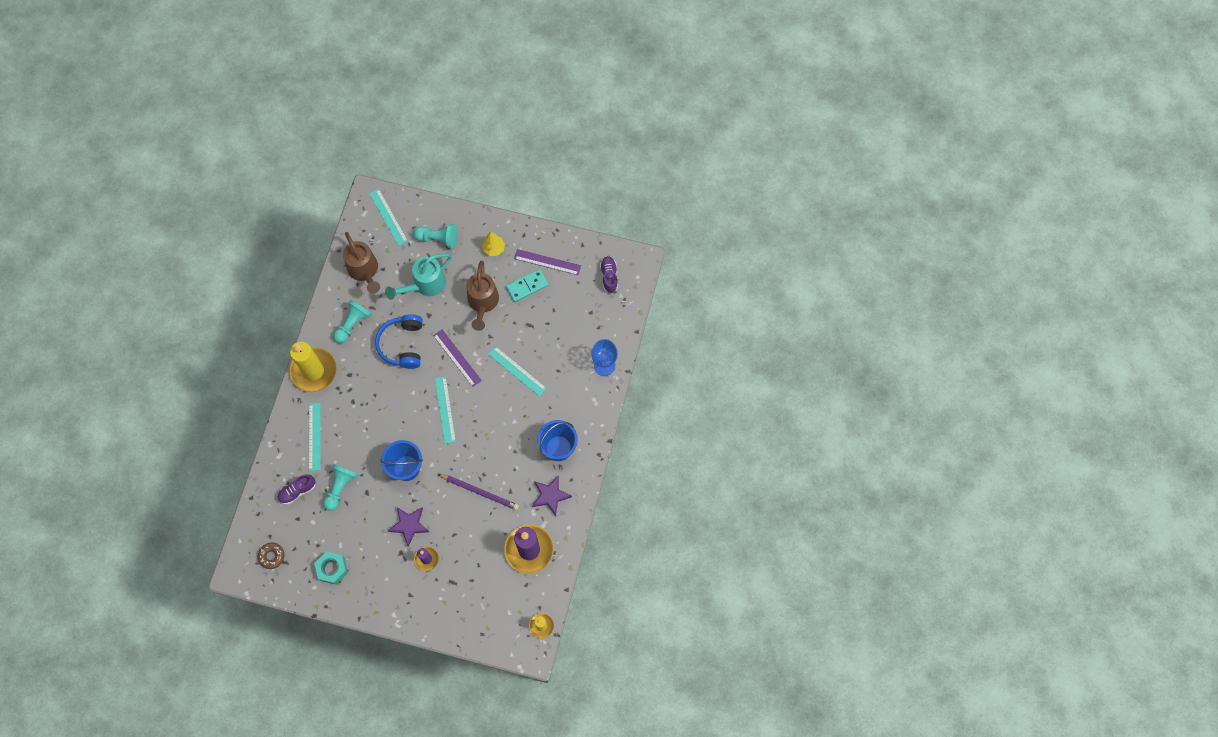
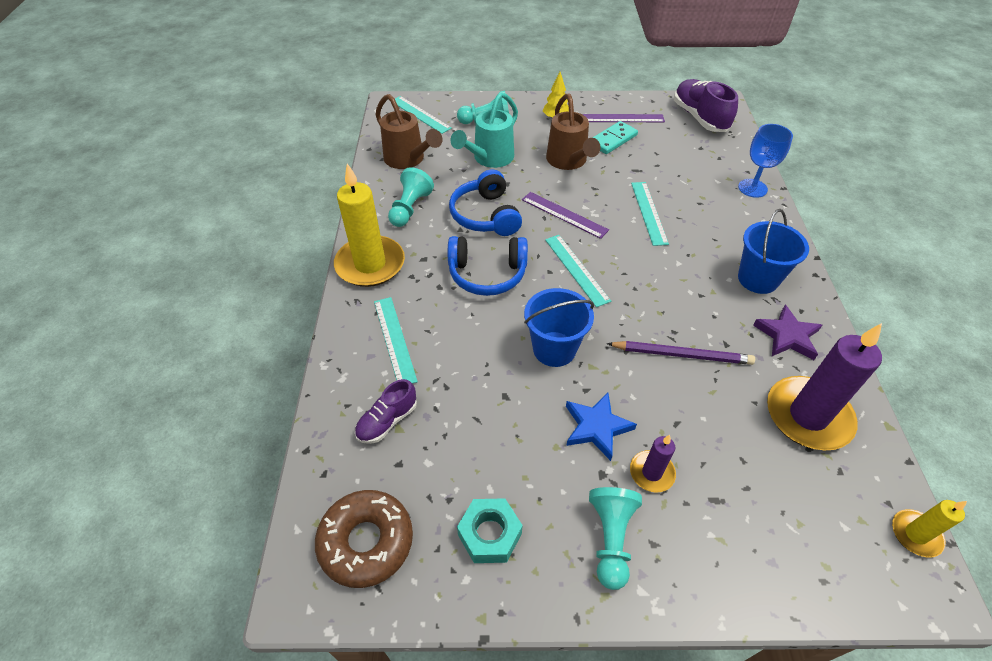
camera: 15 degrees left, 20 degrees down
brown donut [258,543,285,569] -> brown donut [315,490,413,588], size x1.80
turquoise pawn [323,464,358,511] -> turquoise pawn moved to [589,487,642,590]
purple star [388,507,429,546] -> blue star [566,392,637,461]
turquoise ruler [488,346,547,396] -> turquoise ruler turned 60 degrees clockwise [631,182,669,246]
purple shoe [600,256,618,293] -> purple shoe [674,79,738,132], size x1.71
none -> blue headphones [448,236,528,296]

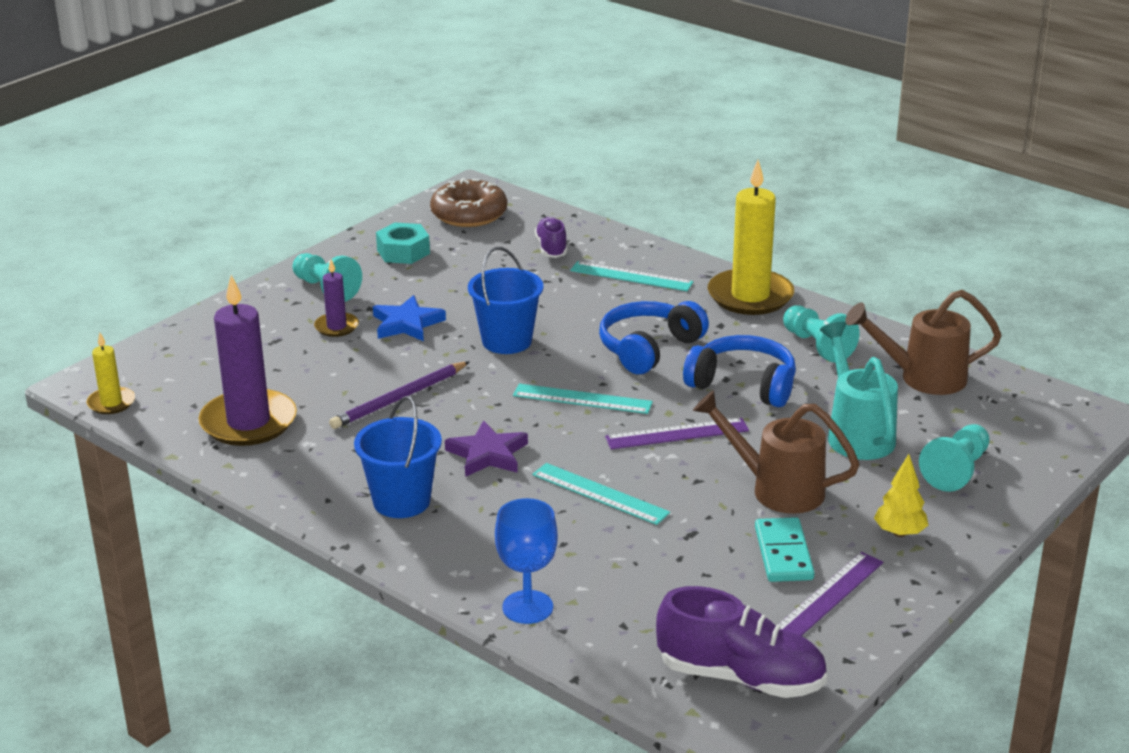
camera: 130 degrees right, 20 degrees down
turquoise ruler [395,96,452,134] -> none
purple star [753,305,822,360] -> purple star moved to [445,420,528,477]

